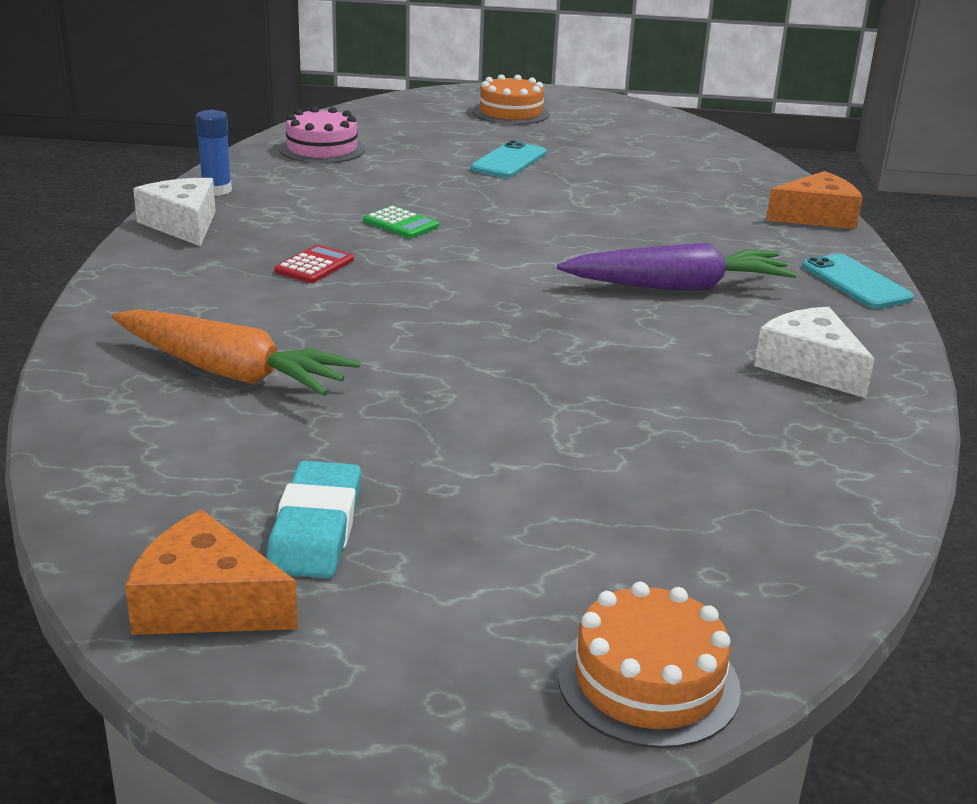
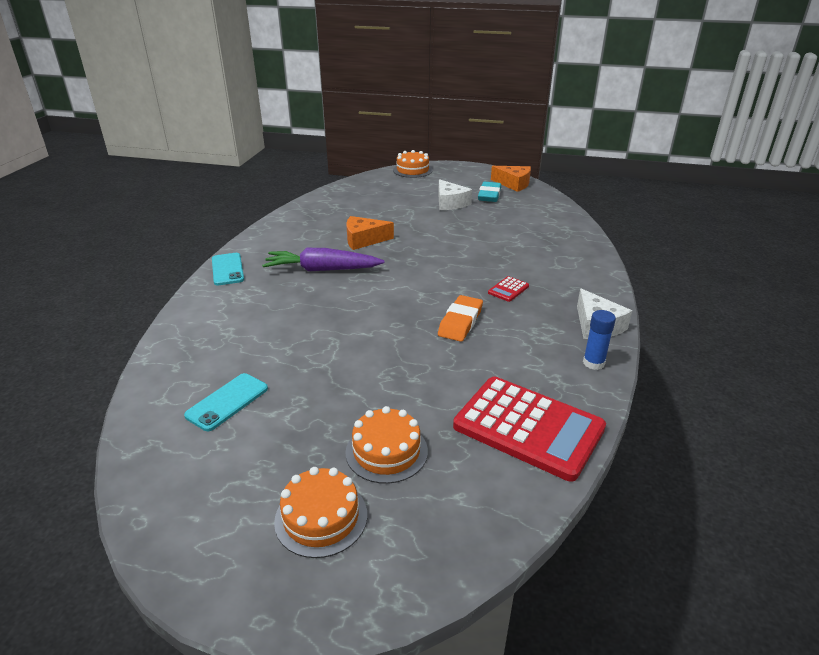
camera: 170 degrees left, 5 degrees up
orange carrot [112,309,361,396] -> none
pink cake [279,106,365,164] -> red calculator [453,377,606,482]
green calculator [363,206,439,238] -> orange eraser [438,295,483,342]
turquoise phone [471,141,547,178] -> turquoise phone moved to [184,373,268,431]
white cheese [754,307,874,398] -> white cheese moved to [438,179,472,210]
orange cheese [766,171,863,229] -> orange cheese moved to [346,216,394,250]
none -> orange cake [345,406,428,484]

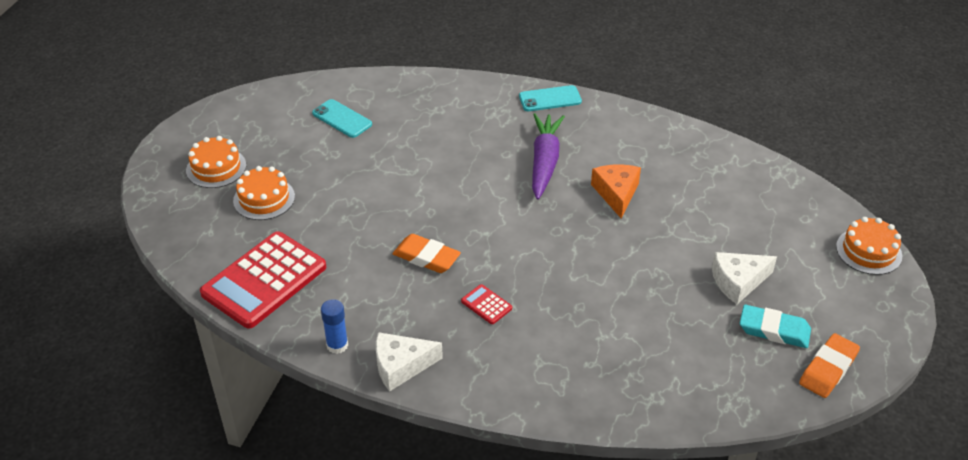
camera: 95 degrees right, 10 degrees up
orange cheese [491,166,531,192] -> orange eraser [799,333,860,398]

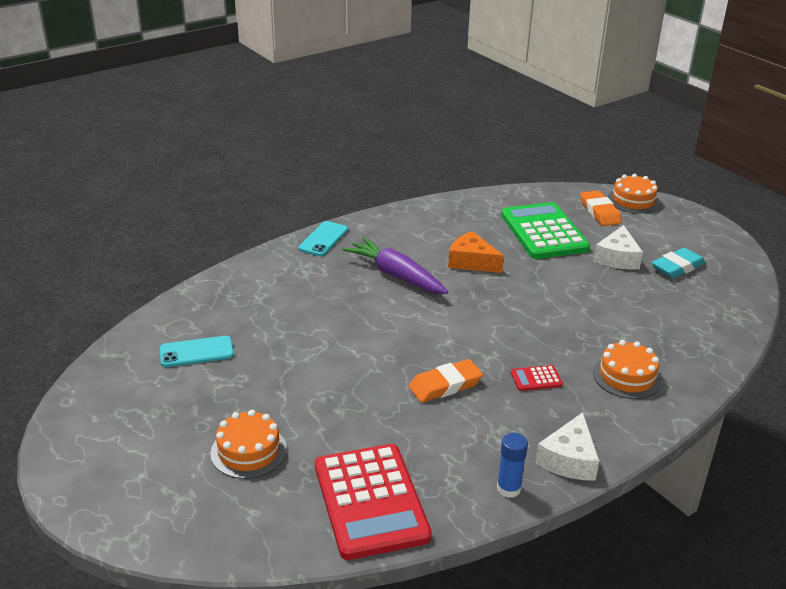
camera: 55 degrees left, 10 degrees down
orange cake [186,136,246,188] -> orange cake moved to [593,340,662,399]
orange eraser [799,333,860,398] -> orange eraser moved to [580,190,622,226]
none -> green calculator [501,202,590,259]

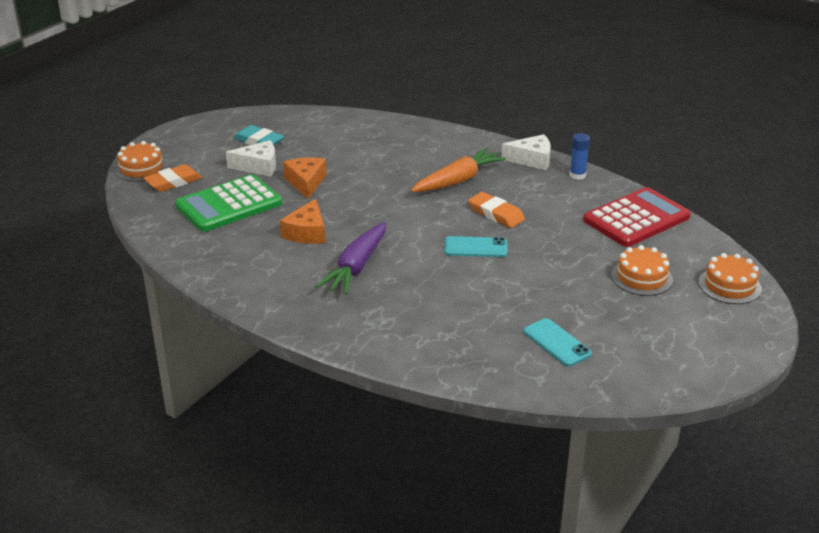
camera: 110 degrees left, 0 degrees up
turquoise phone [298,221,348,256] -> turquoise phone moved to [444,236,508,257]
red calculator [511,365,563,391] -> orange carrot [411,148,506,192]
orange cake [593,340,662,399] -> orange cake moved to [698,253,762,304]
none -> orange cheese [283,158,327,199]

